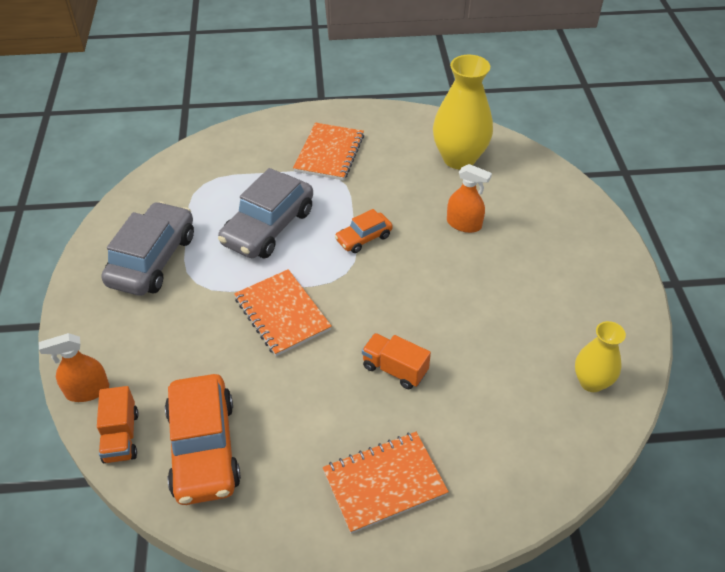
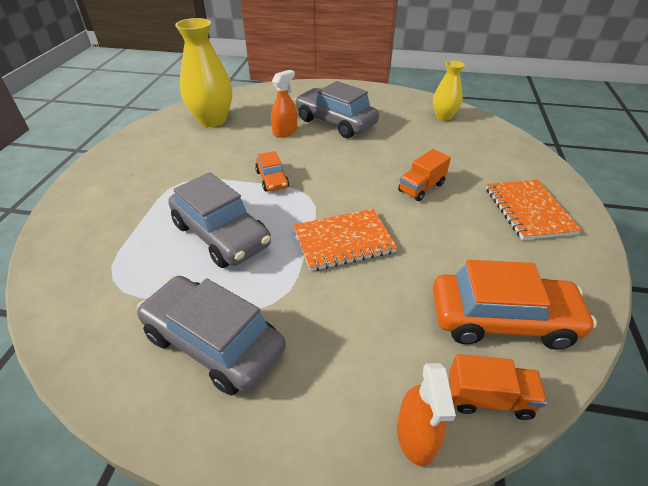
camera: 75 degrees left, 5 degrees down
orange notebook [293,123,364,181] -> none
none -> grey car [295,81,379,138]

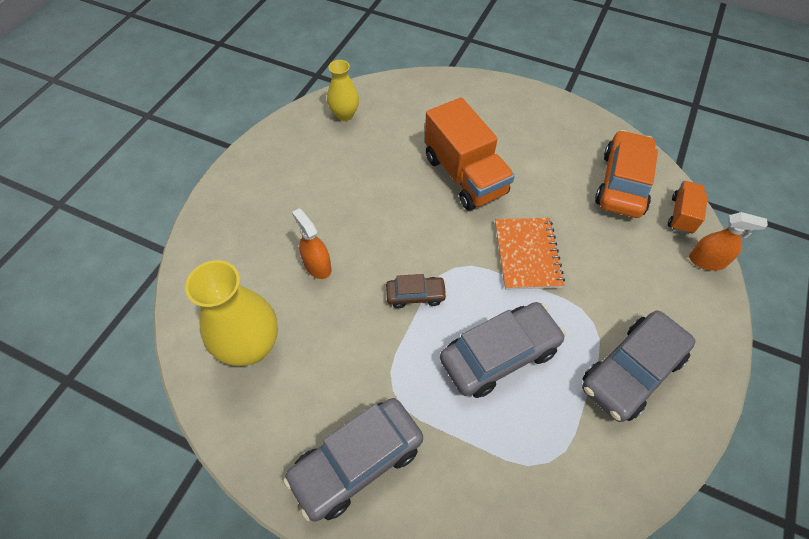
camera: 75 degrees left, 15 degrees up
orange car [255,151,289,191] -> brown car [386,274,447,308]
grey car [295,81,379,138] -> grey car moved to [283,398,423,522]
orange truck [398,149,451,201] -> orange truck [425,97,515,211], size x1.95
orange notebook [486,180,582,240] -> none

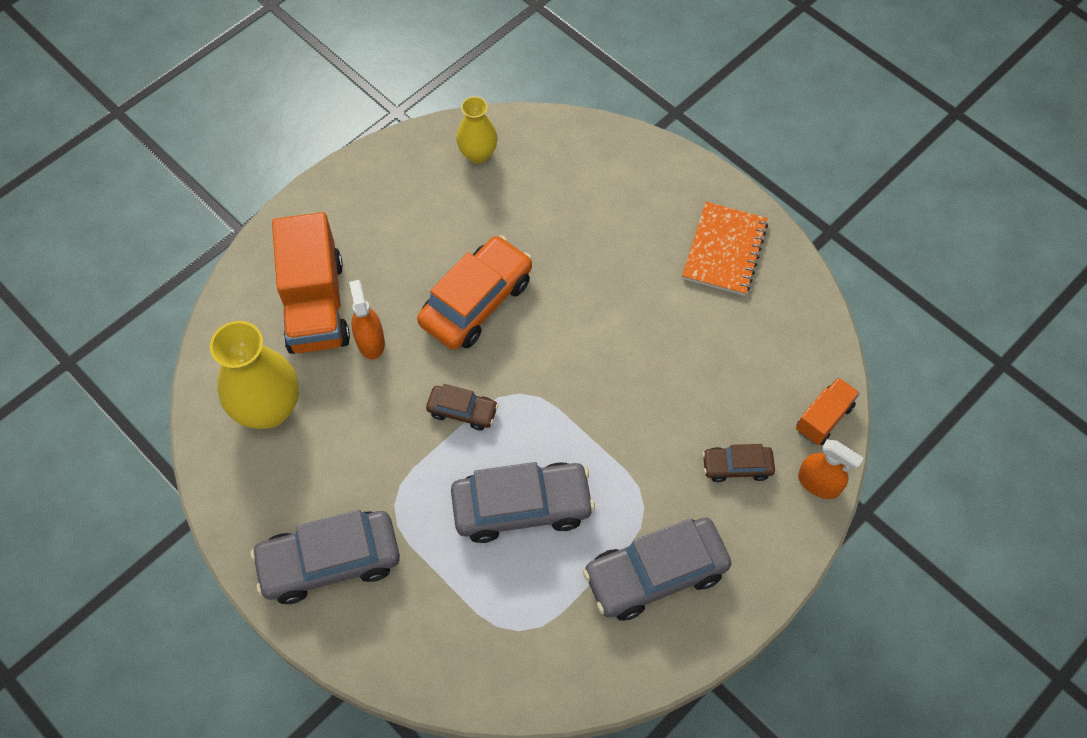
camera: 20 degrees right, 5 degrees up
orange truck [425,97,515,211] -> orange truck moved to [272,212,350,354]
orange notebook [495,218,565,290] -> orange notebook moved to [682,202,768,296]
orange car [595,130,658,218] -> orange car moved to [417,235,532,350]
none -> brown car [702,444,775,482]

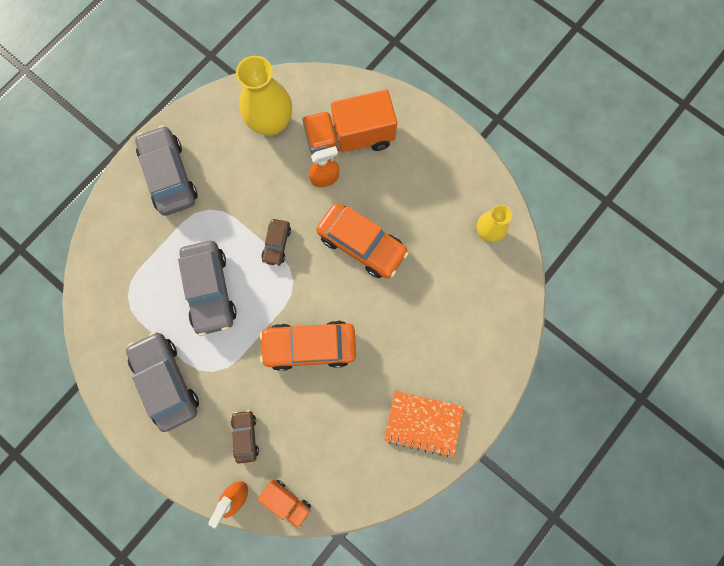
camera: 85 degrees right, 15 degrees up
none -> orange car [259,321,356,371]

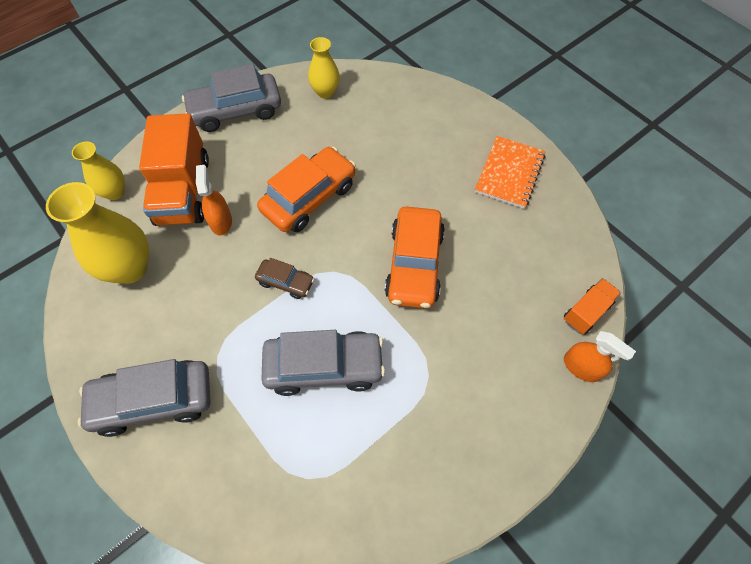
camera: 80 degrees left, 15 degrees down
grey car [126,331,199,432] -> grey car moved to [182,64,281,132]
brown car [231,410,259,463] -> none
none -> yellow vase [72,142,125,200]

